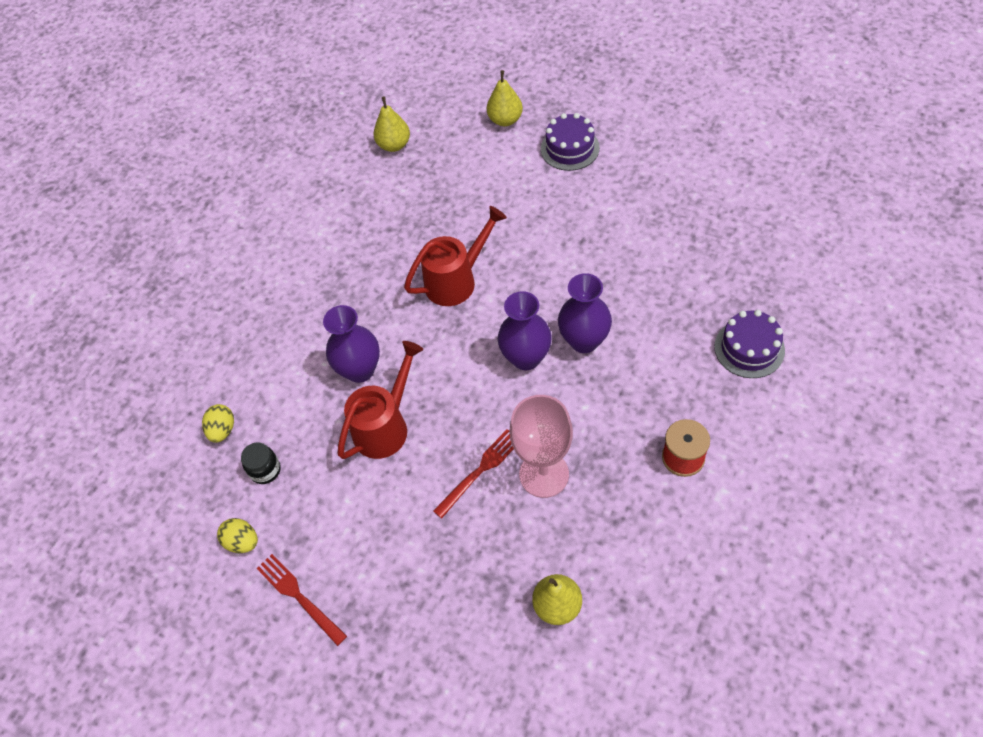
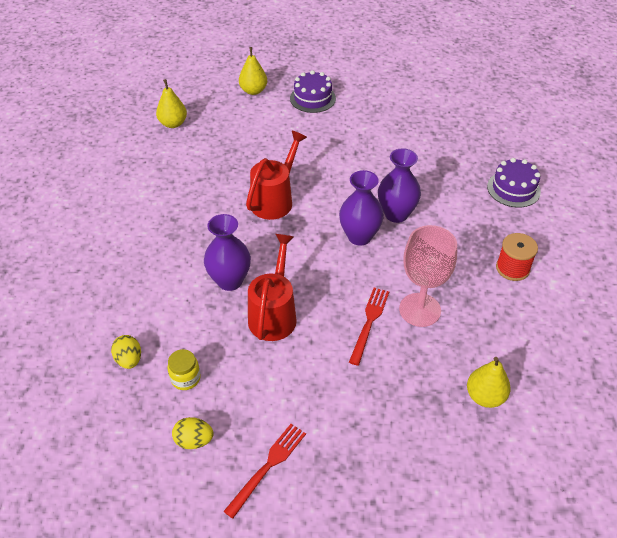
camera: 30 degrees left, 10 degrees down
black jar [241,442,281,484] -> yellow jar [167,349,201,390]
red fork [256,554,347,646] -> red fork turned 105 degrees clockwise [223,424,306,519]

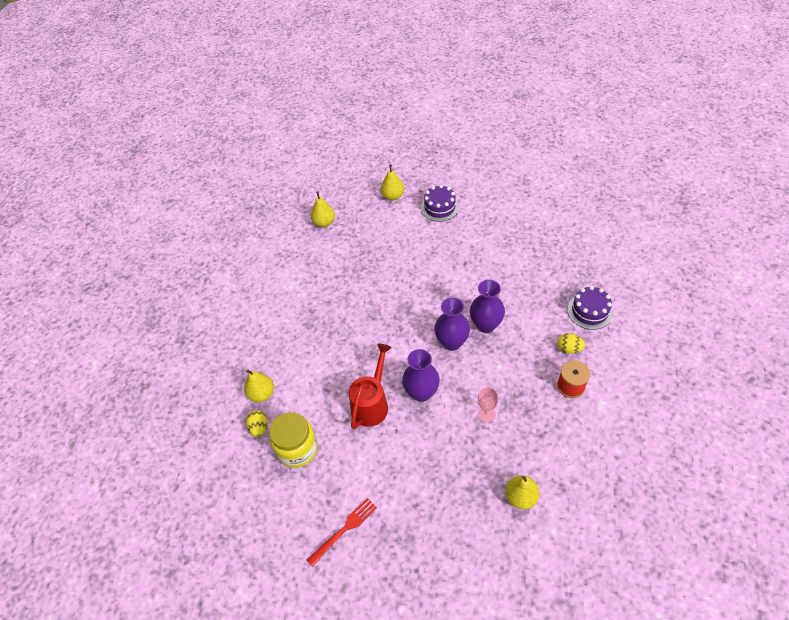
camera: 15 degrees right, 5 degrees up
yellow jar [167,349,201,390] -> yellow jar [269,412,318,468], size x1.87
yellow egg [172,417,214,449] -> yellow egg moved to [557,333,585,354]
purple vase [204,214,251,291] -> purple vase moved to [402,349,440,402]
red watering can [246,131,307,220] -> none
red fork [349,288,389,365] -> none
pink goblet [399,225,457,327] -> pink goblet [478,387,498,422], size x0.51
none -> yellow pear [244,370,274,402]

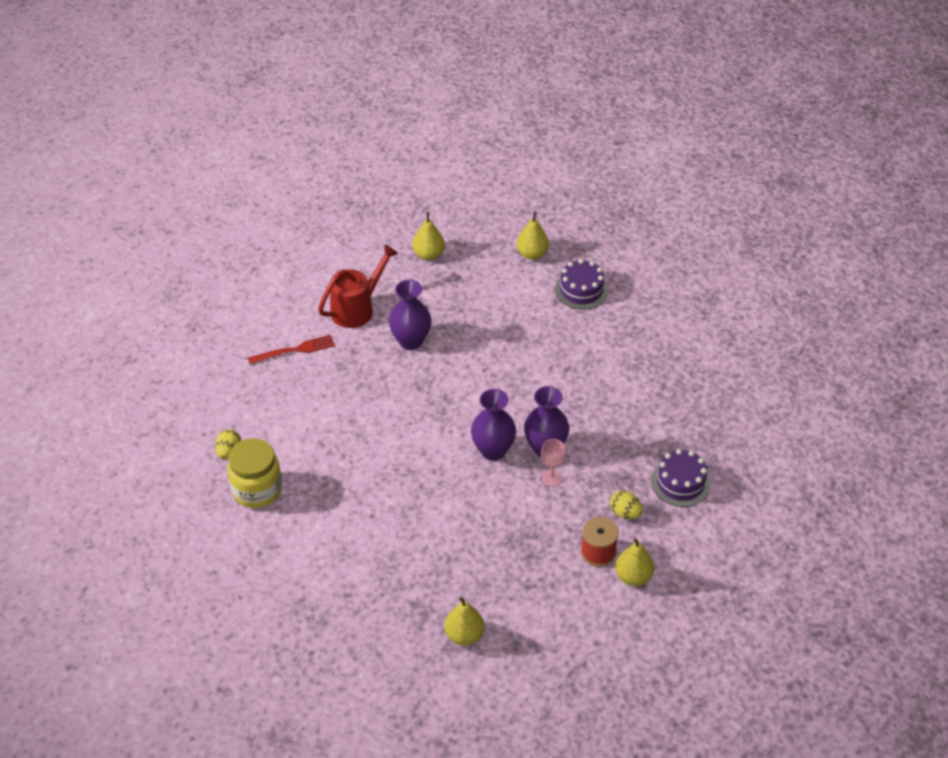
camera: 20 degrees right, 5 degrees down
yellow pear [244,370,274,402] -> yellow pear moved to [615,538,654,586]
red fork [307,498,377,567] -> red fork moved to [248,335,335,364]
red watering can [349,343,392,429] -> red watering can moved to [318,244,399,328]
purple vase [402,349,440,402] -> purple vase moved to [389,280,431,350]
pink goblet [478,387,498,422] -> pink goblet moved to [541,439,565,486]

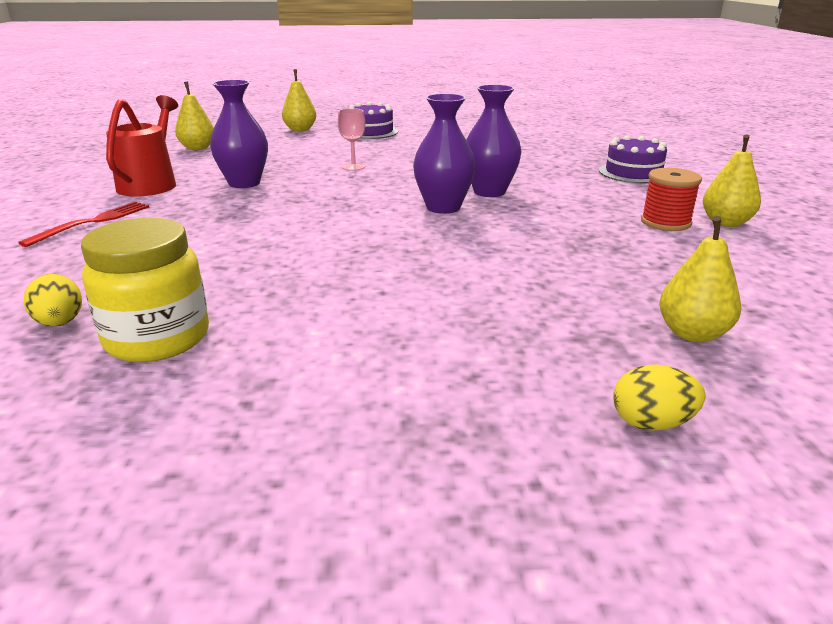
camera: 40 degrees left, 20 degrees down
pink goblet [541,439,565,486] -> pink goblet moved to [338,108,365,171]
yellow egg [610,491,643,519] -> yellow egg moved to [613,364,705,431]

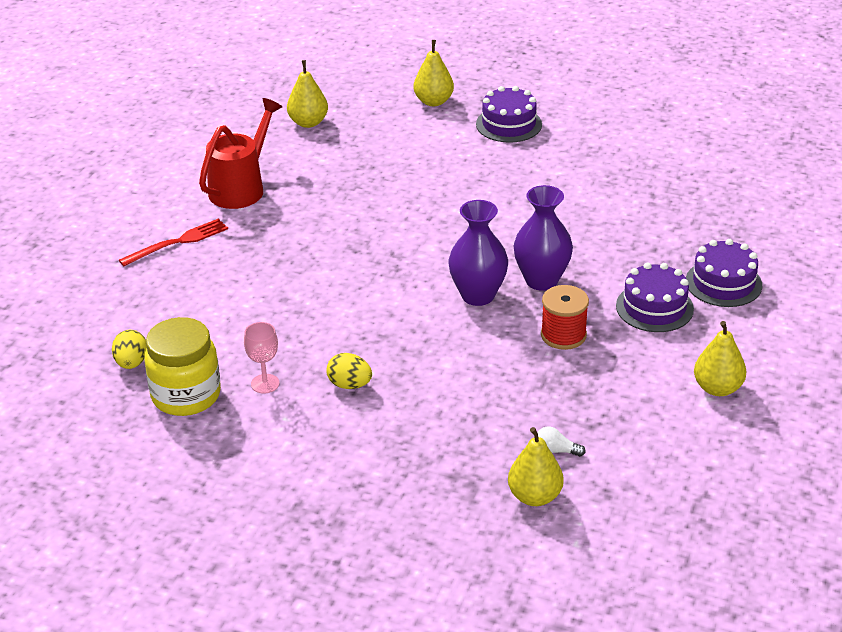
camera: 25 degrees right, 10 degrees up
purple vase [210,80,268,188] -> none
pink goblet [338,108,365,171] -> pink goblet moved to [244,322,280,394]
yellow egg [613,364,705,431] -> yellow egg moved to [326,353,372,389]
red spool [641,168,702,231] -> red spool moved to [541,285,589,350]
none -> white light bulb [537,427,586,457]
none -> purple cake [616,262,694,332]

